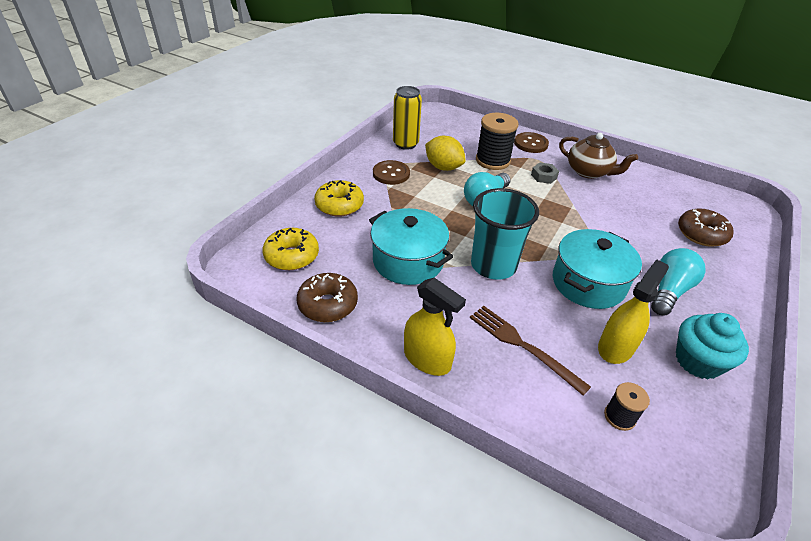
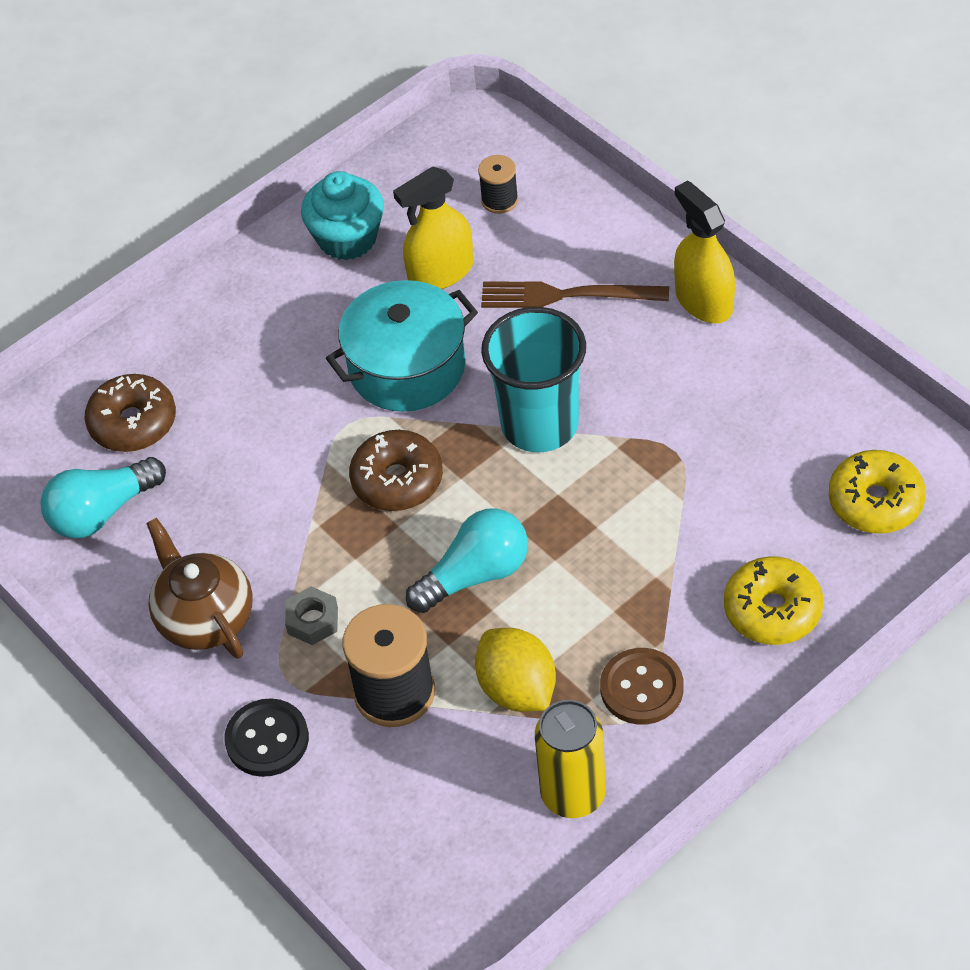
camera: 155 degrees left, 10 degrees up
brown donut [297,273,358,322] -> brown donut moved to [349,430,443,511]
turquoise pot [369,208,453,285] -> none
brown fork [470,306,591,396] -> brown fork turned 120 degrees clockwise [481,282,669,308]
brown button [514,132,549,153] -> black button [224,698,309,777]
turquoise light bulb [651,248,705,316] -> turquoise light bulb moved to [41,457,166,539]

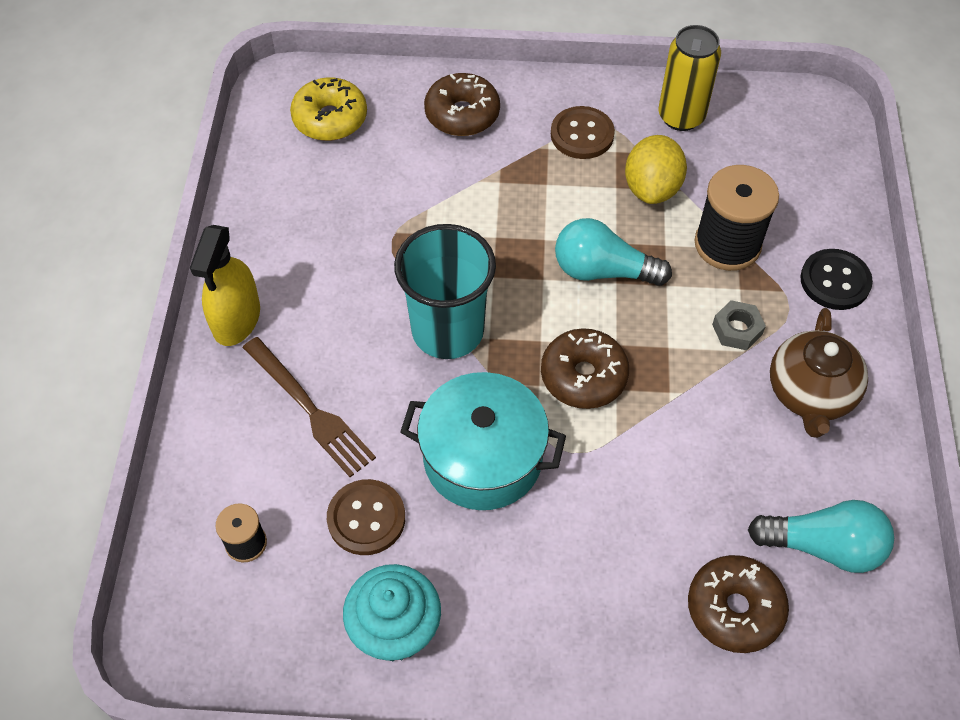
camera: 140 degrees left, 5 degrees up
yellow spray bottle [393,167,473,289] -> brown button [327,479,405,555]
yellow donut [724,557,823,645] -> brown donut [424,73,500,136]

